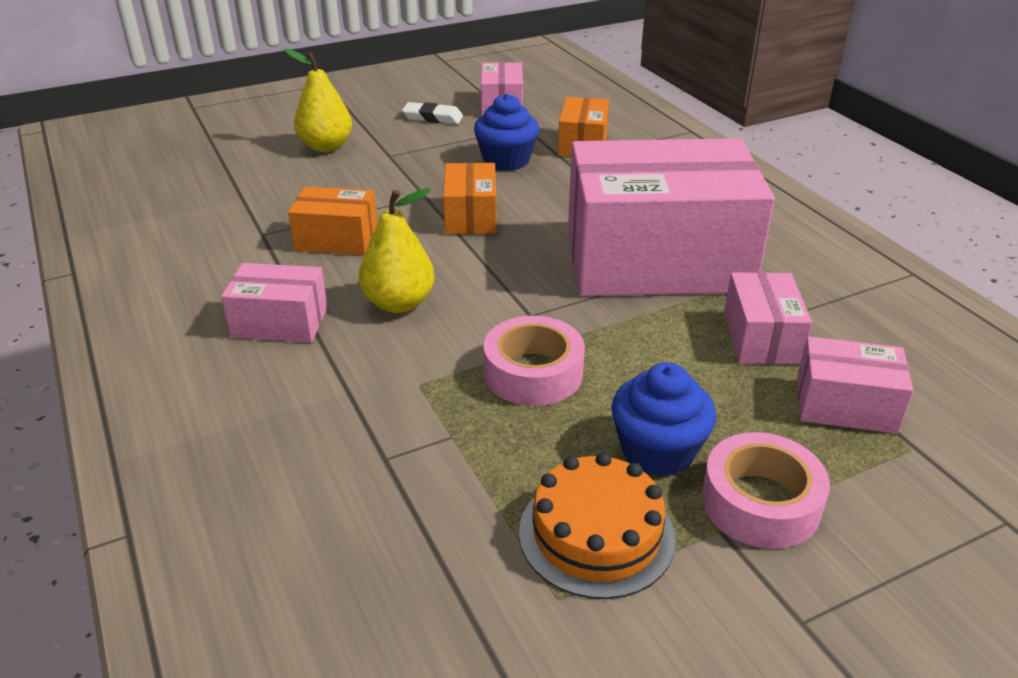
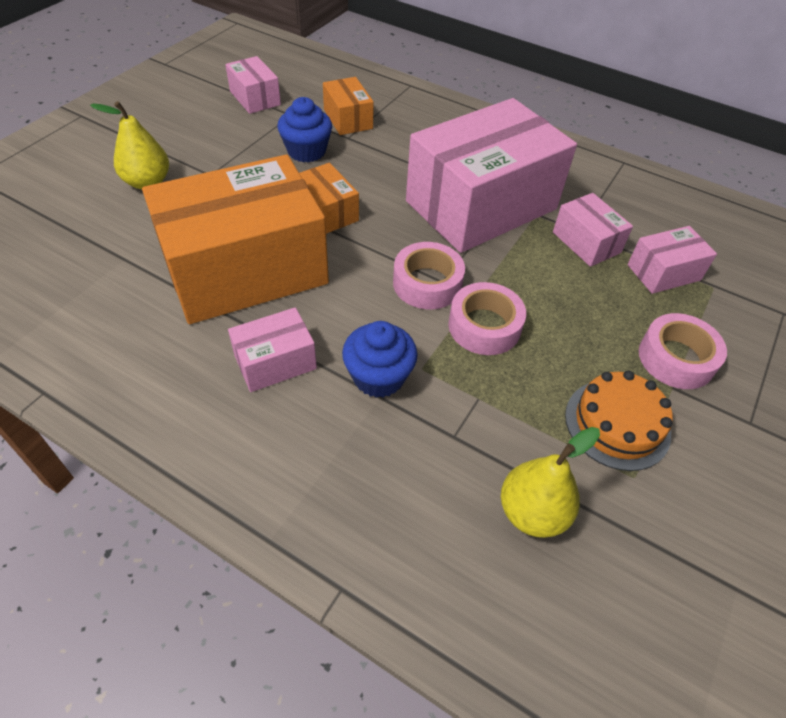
camera: 35 degrees left, 15 degrees up
orange box [288,187,378,255] -> orange box [142,154,329,324], size x2.27
yellow pear [359,188,435,313] -> yellow pear moved to [501,427,600,538]
white eraser [402,102,463,124] -> none
blue cupcake [611,362,716,477] -> blue cupcake moved to [342,321,418,398]
none -> pink tape [393,242,465,309]

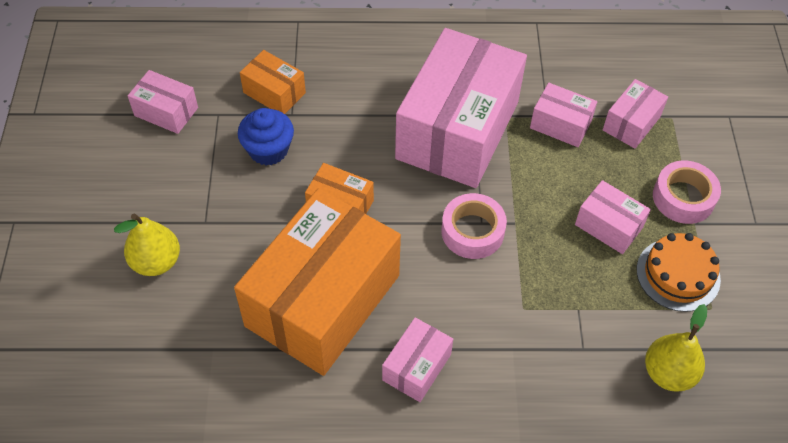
camera: 30 degrees left, 5 degrees up
blue cupcake [342,321,418,398] -> none
pink tape [448,282,526,355] -> none
none -> pink box [575,180,651,254]

